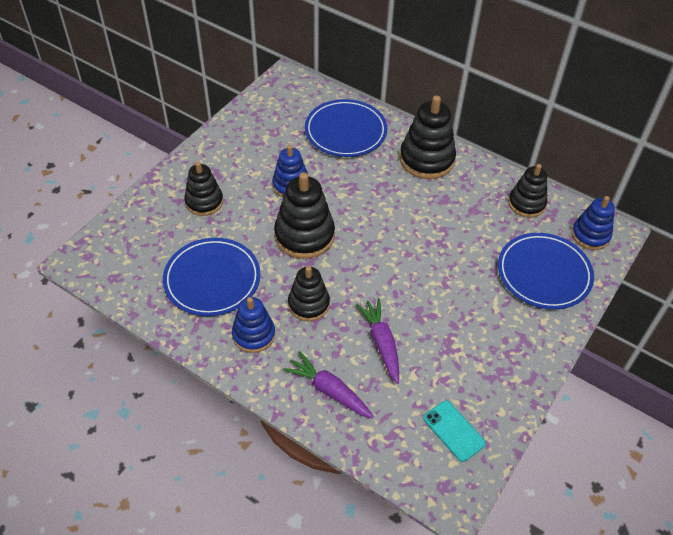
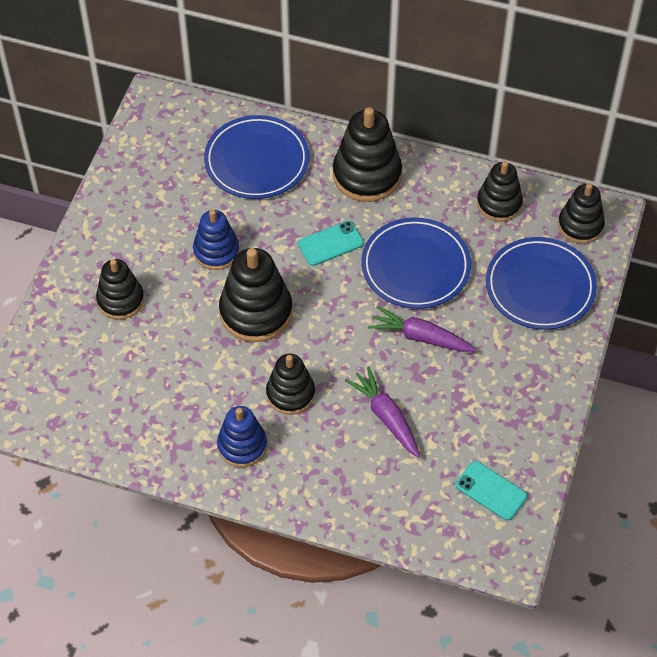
camera: 15 degrees left, 5 degrees up
blue plate [163,238,260,316] -> blue plate moved to [361,217,471,309]
purple carrot [283,351,374,419] -> purple carrot moved to [368,306,476,352]
blue stacking toy [571,196,615,250] -> black stacking toy [558,183,605,244]
none -> turquoise phone [298,221,364,266]

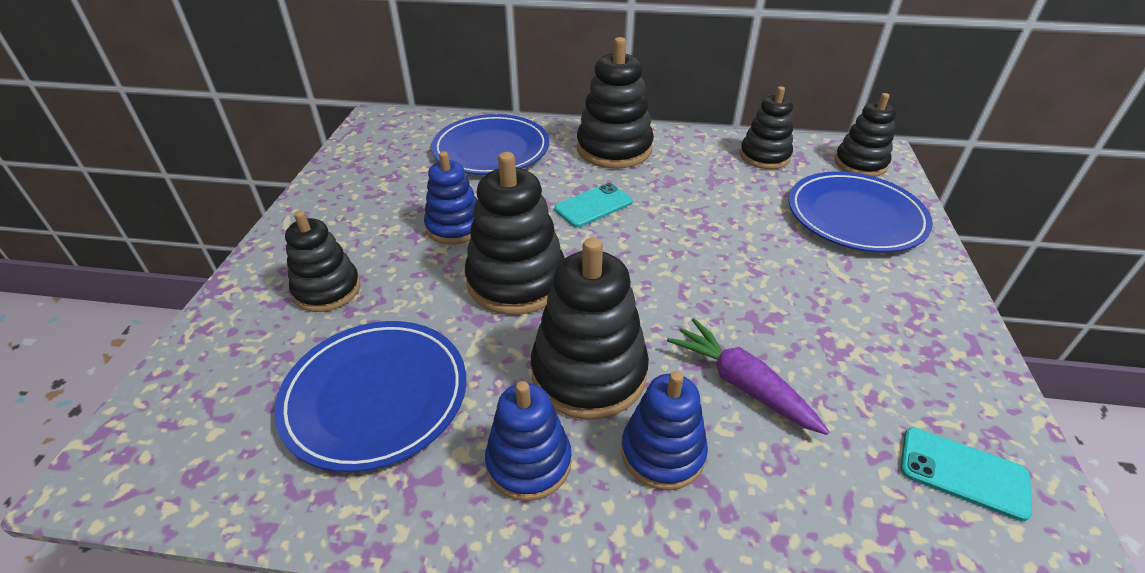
camera: 10 degrees left, 15 degrees down
black stacking toy [266,354,315,415] -> black stacking toy [531,237,649,420], size x1.54
blue plate [361,217,471,309] -> blue plate moved to [274,321,466,472]
purple carrot [368,306,476,352] -> none
none -> blue stacking toy [621,371,708,490]

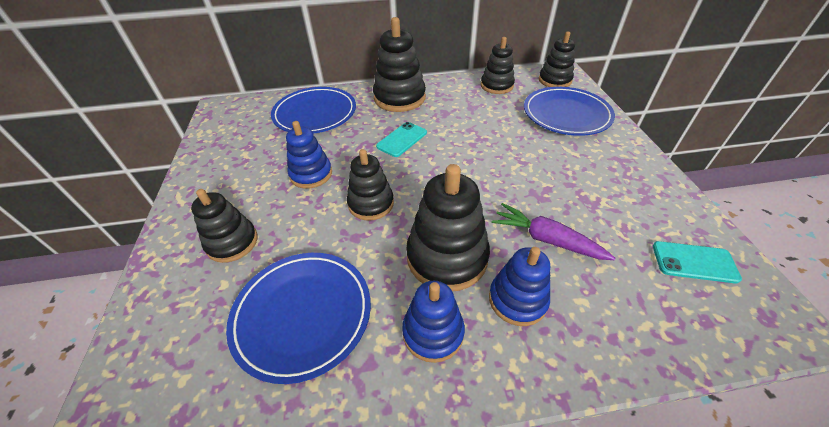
camera: 15 degrees left, 5 degrees up
black stacking toy [465,152,565,315] -> black stacking toy [347,149,394,221], size x0.65

